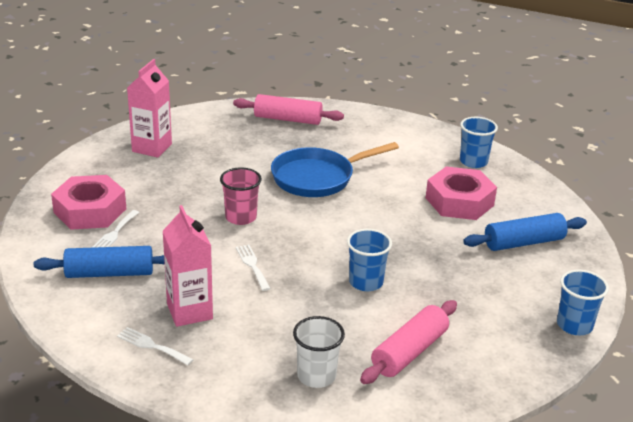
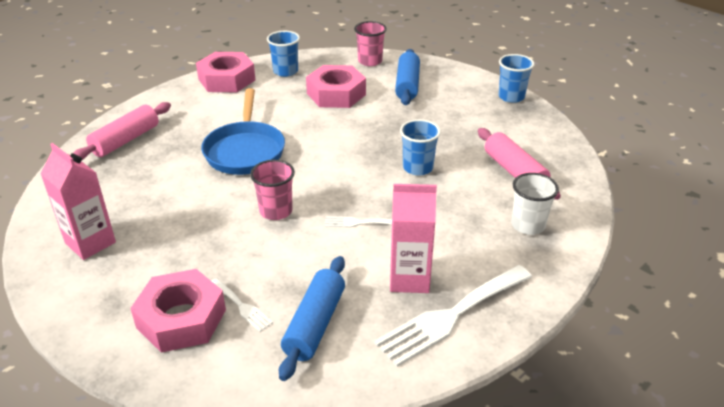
camera: 65 degrees left, 5 degrees up
white fork [117,327,194,365] -> white fork [374,265,532,367], size x2.10
none -> pink nut [196,52,256,92]
none -> pink cup [354,21,387,66]

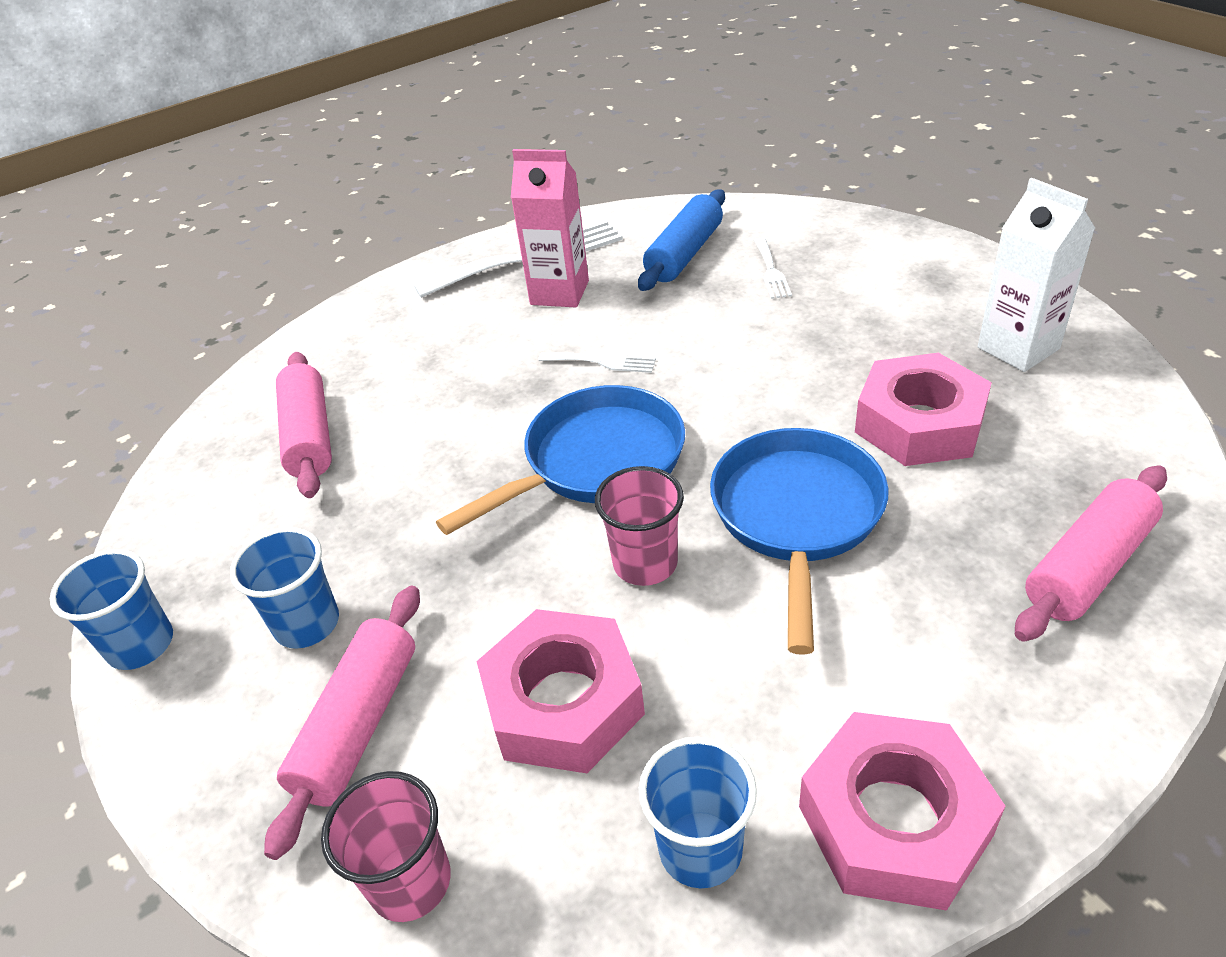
camera: 165 degrees left, 5 degrees up
pink carton [40,143,116,260] -> white carton [978,178,1095,372]
pink nut [130,269,226,353] -> pink nut moved to [855,353,992,466]
white fork [212,278,273,332] -> white fork turned 150 degrees counterclockwise [754,238,792,299]
pink cup [250,160,295,220] -> pink cup moved to [595,466,684,586]
blue rolling pin [395,49,420,105] -> pink rolling pin [264,586,420,860]
blue cup [400,119,441,175] -> blue cup moved to [230,527,339,649]
white cup [511,173,559,235] -> none
none -> blue pan [436,385,685,535]

